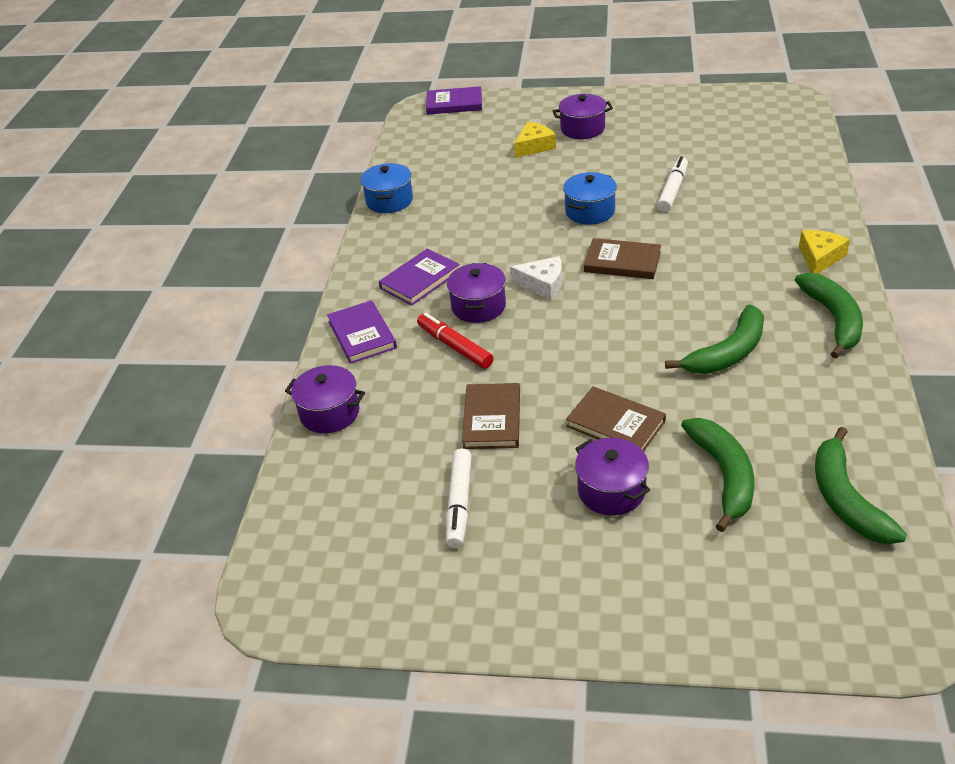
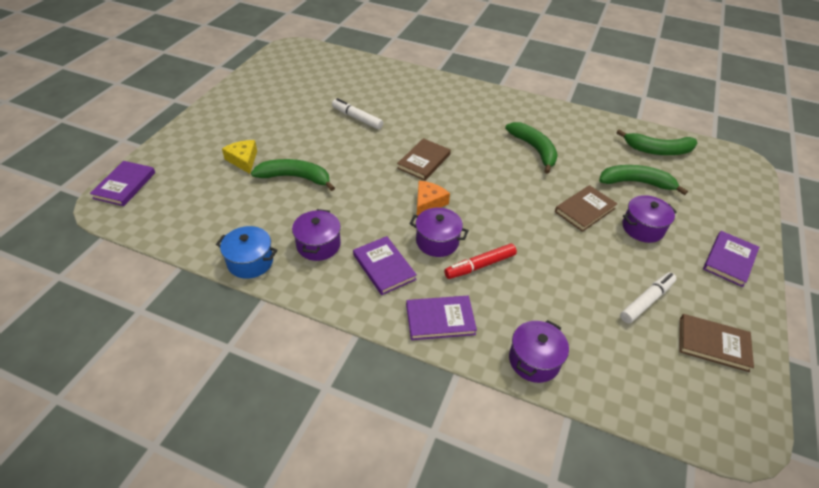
camera: 80 degrees left, 5 degrees up
white marker [446,448,472,548] -> white marker turned 60 degrees counterclockwise [620,272,677,324]
brown book [462,383,520,449] -> brown book moved to [679,314,754,372]
white cheese [510,256,562,300] -> orange cheese [417,181,450,216]
purple pot [553,94,613,139] -> purple pot moved to [292,209,341,261]
blue pot [563,172,617,225] -> none
green banana [795,273,863,359] -> green banana moved to [251,159,335,191]
yellow cheese [799,230,850,274] -> none
none -> purple book [703,231,759,287]

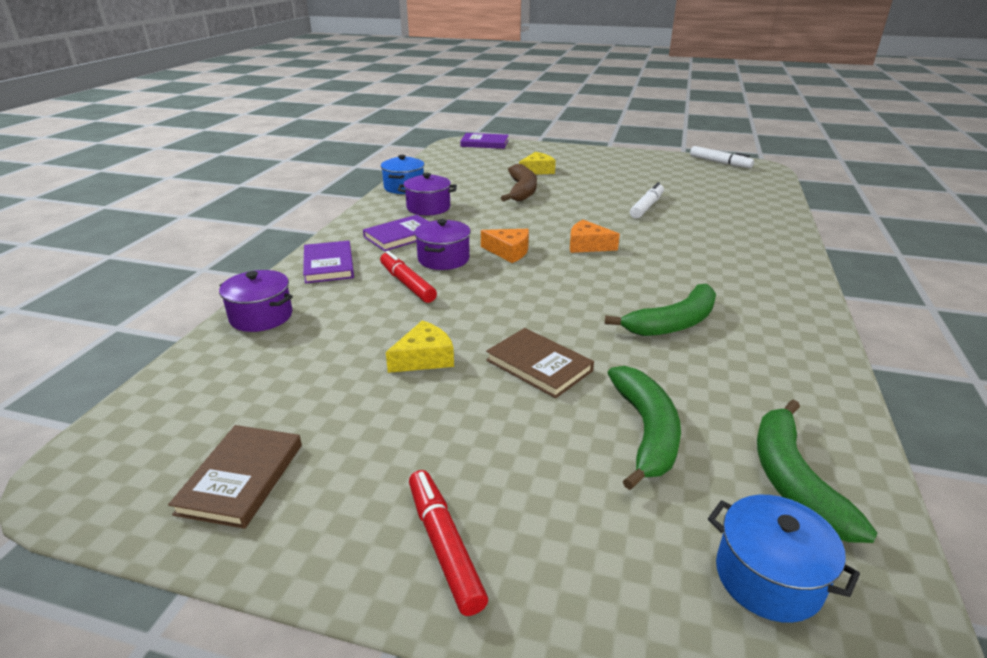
camera: 85 degrees right, 15 degrees down
green banana [251,159,335,191] -> brown banana [501,164,537,201]
brown book [397,138,451,181] -> orange cheese [570,220,620,253]
white marker [620,272,677,324] -> white marker moved to [690,146,754,168]
purple pot [622,195,677,243] -> none
purple book [703,231,759,287] -> red marker [409,470,488,616]
none -> yellow cheese [386,320,454,373]
none -> blue pot [708,495,860,623]

